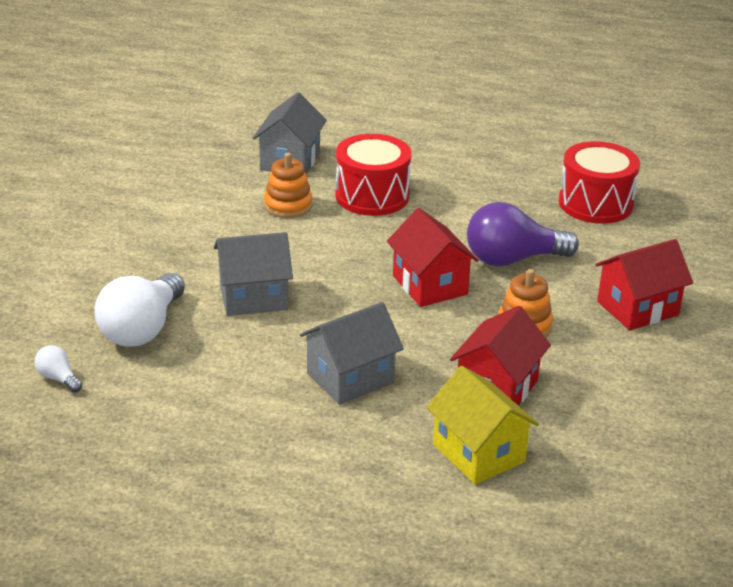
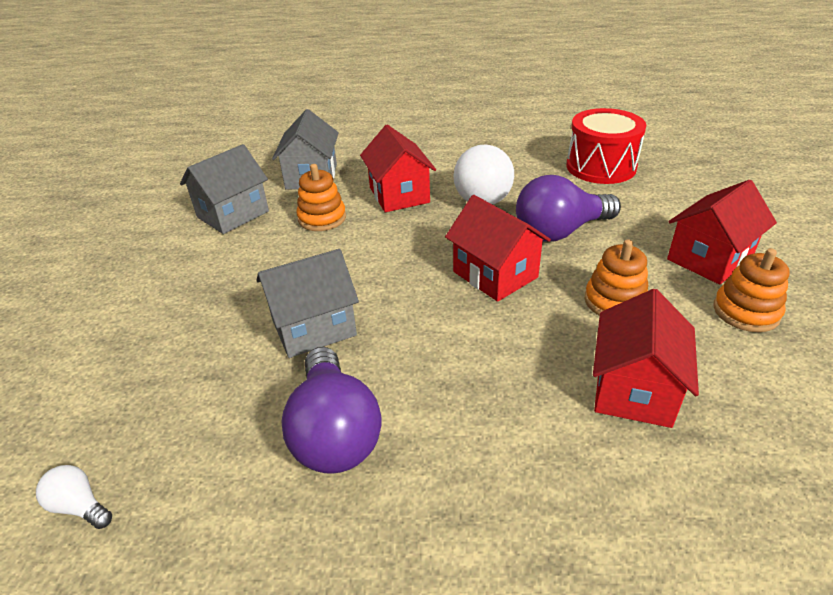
camera: 10 degrees left, 5 degrees up
white light bulb [95,273,185,347] -> white light bulb moved to [453,144,514,205]
grey house [300,302,404,405] -> grey house moved to [180,144,269,234]
red drum [335,134,412,216] -> red house [360,125,436,212]
yellow house [426,366,539,485] -> none
none -> purple light bulb [281,347,382,474]
none -> orange stacking toy [714,248,790,332]

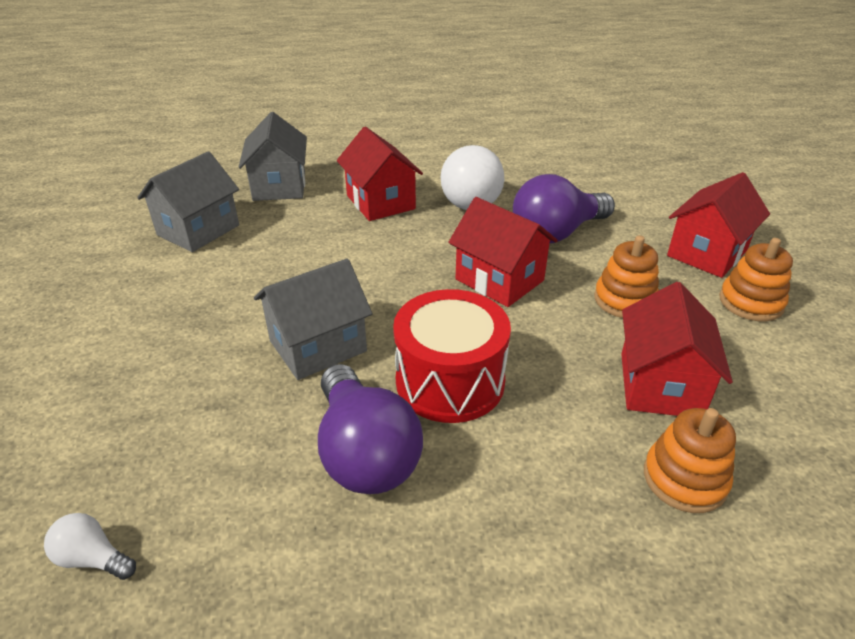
camera: 10 degrees left, 0 degrees up
orange stacking toy [296,164,346,231] -> orange stacking toy moved to [644,408,736,513]
red drum [566,108,646,184] -> red drum moved to [393,289,511,423]

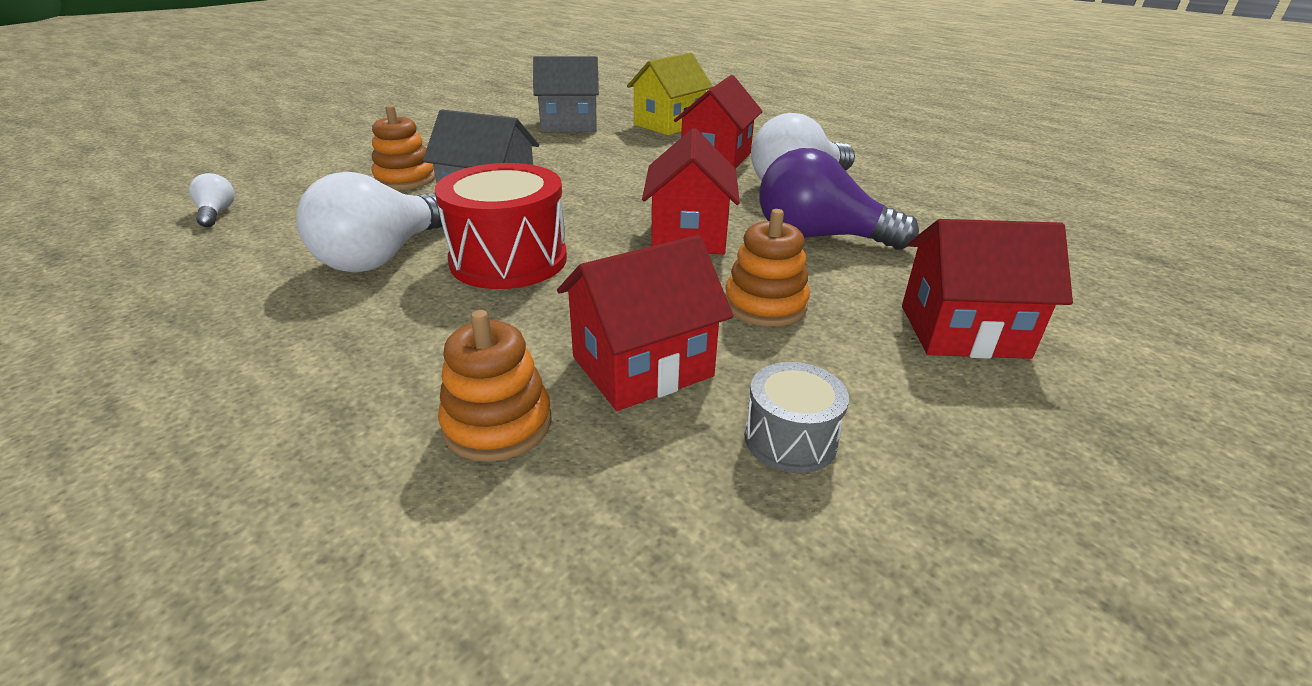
camera: 50 degrees right, 5 degrees down
grey house [239,112,307,201] -> yellow house [627,53,713,135]
purple light bulb [318,364,423,494] -> white light bulb [296,172,444,273]
orange stacking toy [719,238,793,321] -> orange stacking toy moved to [371,105,435,190]
none -> grey drum [745,362,849,473]

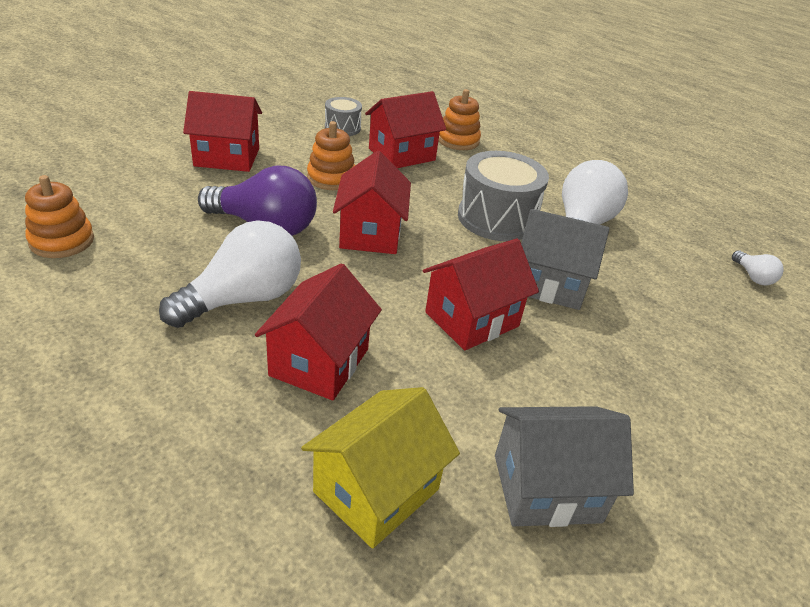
camera: 175 degrees right, 5 degrees up
orange stacking toy [371,105,435,190] -> orange stacking toy moved to [25,175,94,258]
red drum [435,163,567,289] -> grey drum [458,151,549,241]
none -> red house [423,238,539,350]

